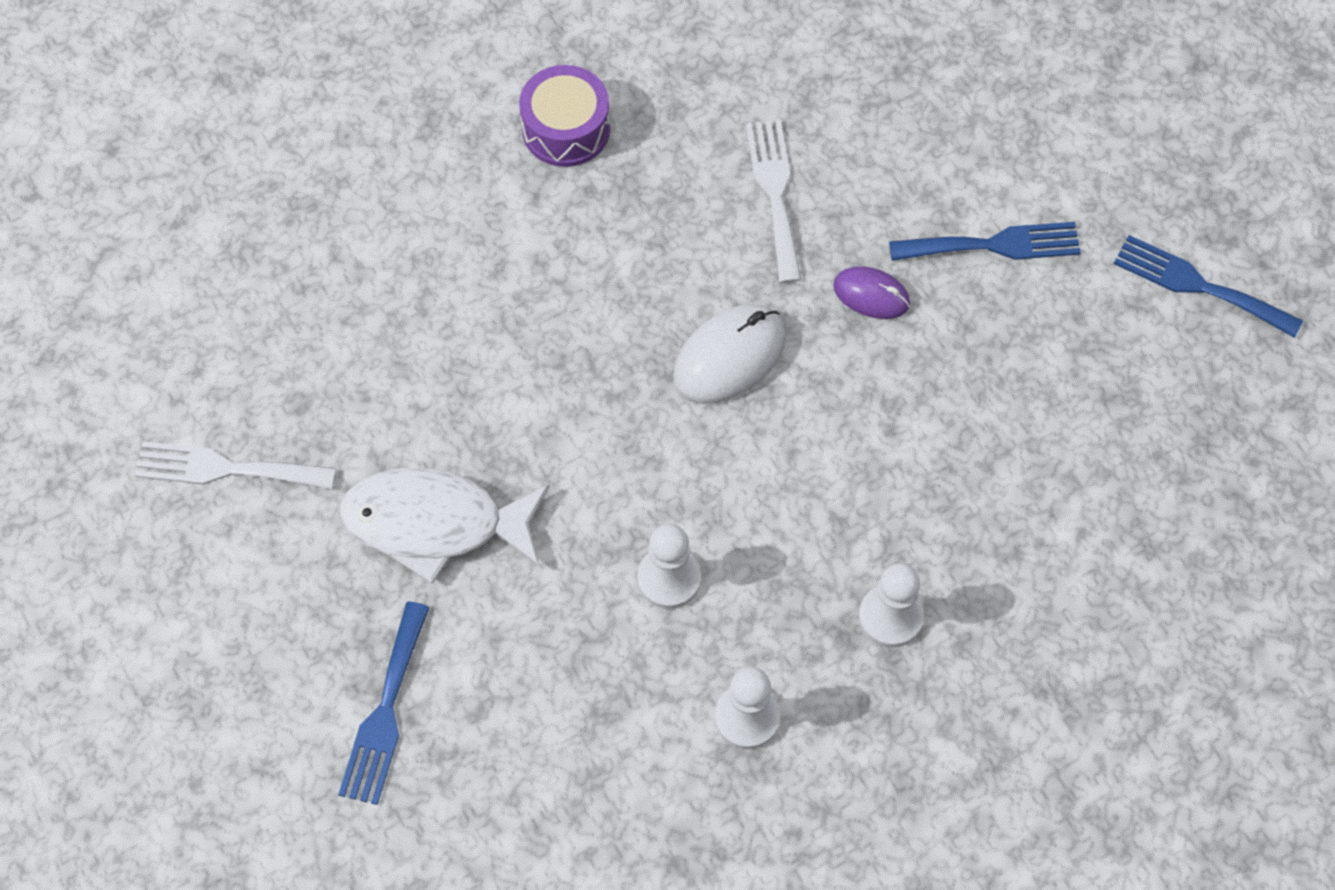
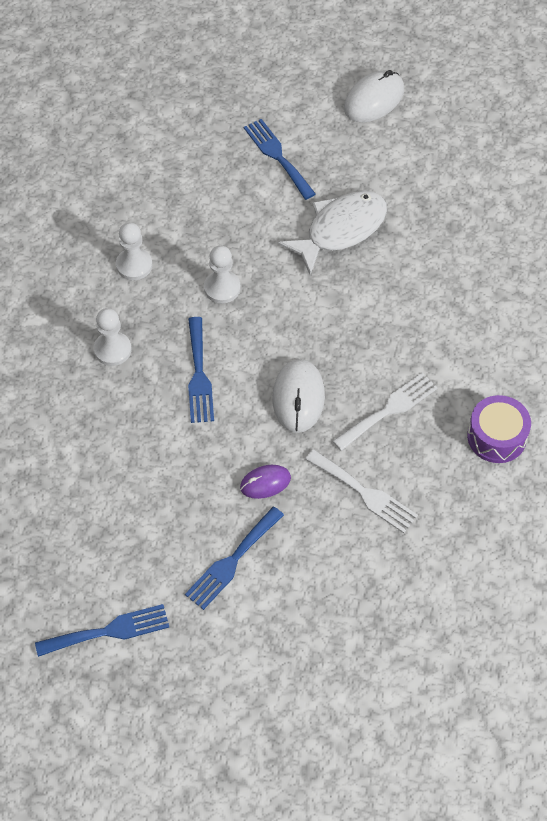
camera: 135 degrees right, 5 degrees down
white fork [134,442,336,489] -> white fork moved to [332,372,438,451]
none -> blue fork [188,317,214,423]
none -> white mouse [344,70,404,123]

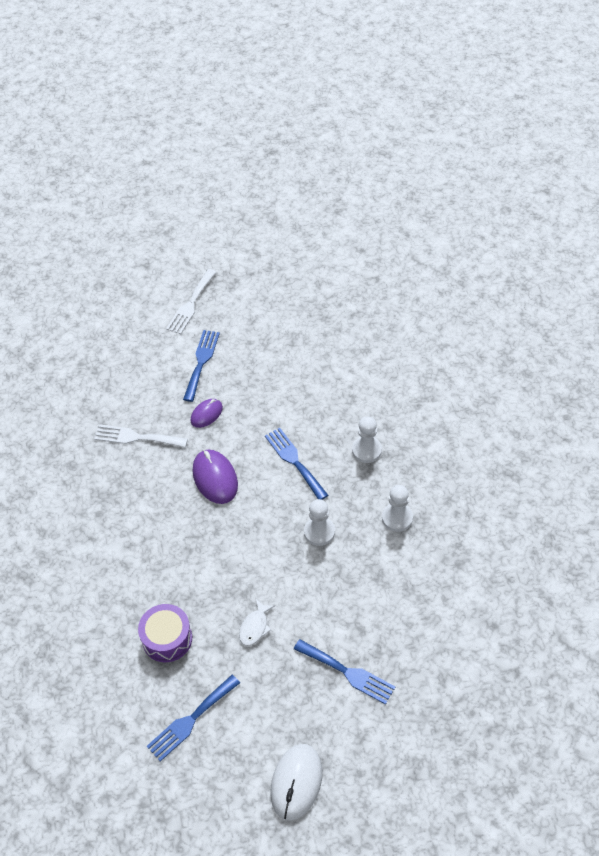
camera: 155 degrees right, 5 degrees down
blue fork [35,604,169,657] -> blue fork moved to [147,675,240,762]
white mouse [272,359,325,433] -> purple mouse [193,450,238,504]
white fish [278,191,387,275] -> white fish [239,599,275,646], size x0.48
white fork [332,372,438,451] -> white fork moved to [166,269,216,334]
purple drum [467,395,531,463] -> purple drum moved to [138,604,192,662]

